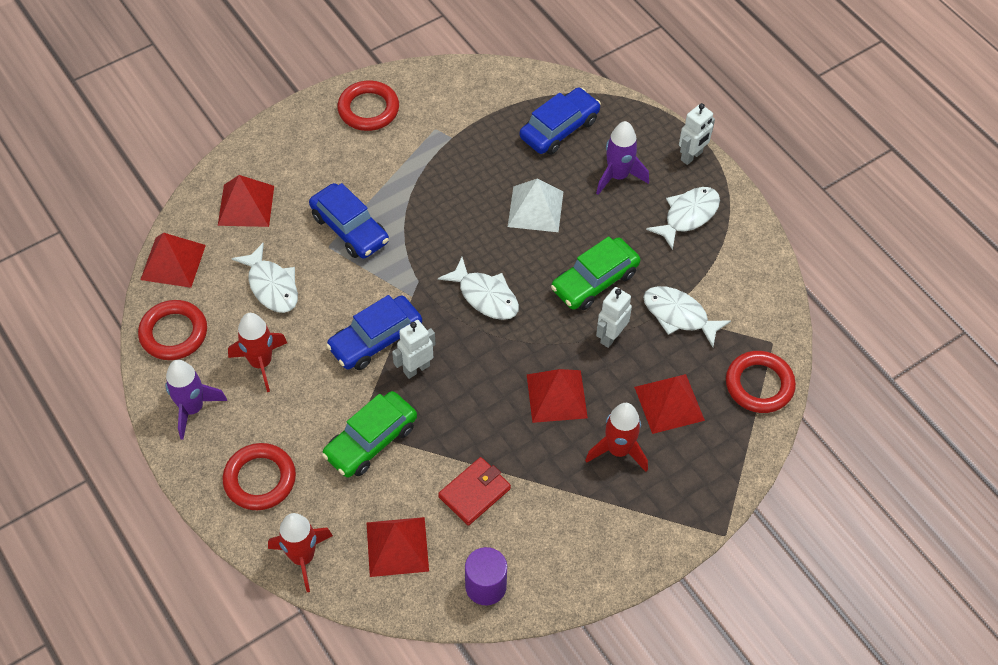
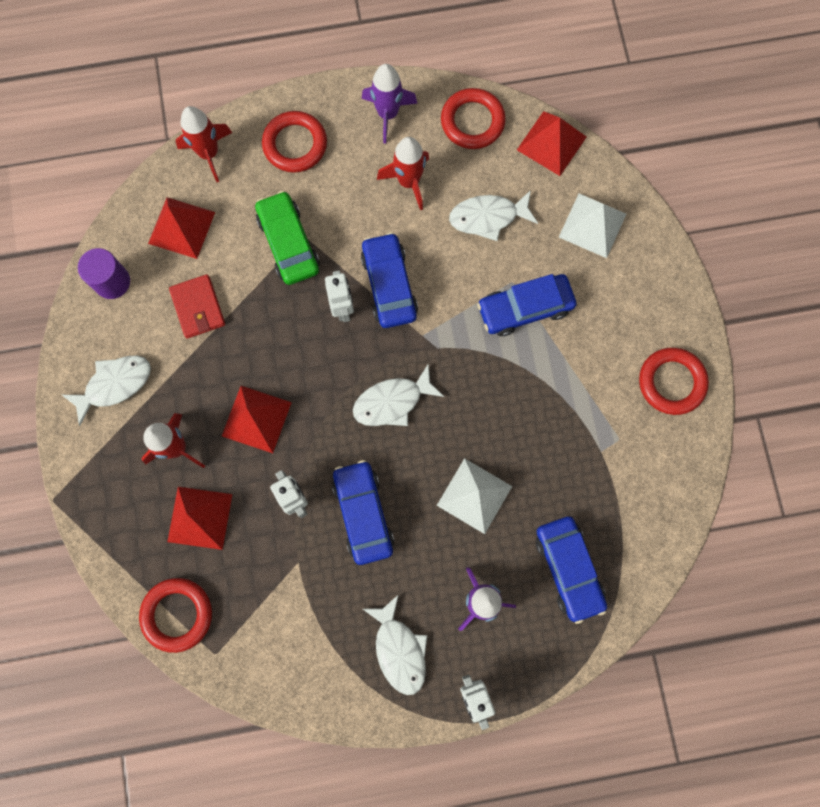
camera: 115 degrees right, 20 degrees up
red pyramid [218,175,274,227] -> white pyramid [559,193,626,258]
green car [551,236,640,310] -> blue car [332,460,394,565]
white fish [643,286,731,347] -> white fish moved to [62,356,151,426]

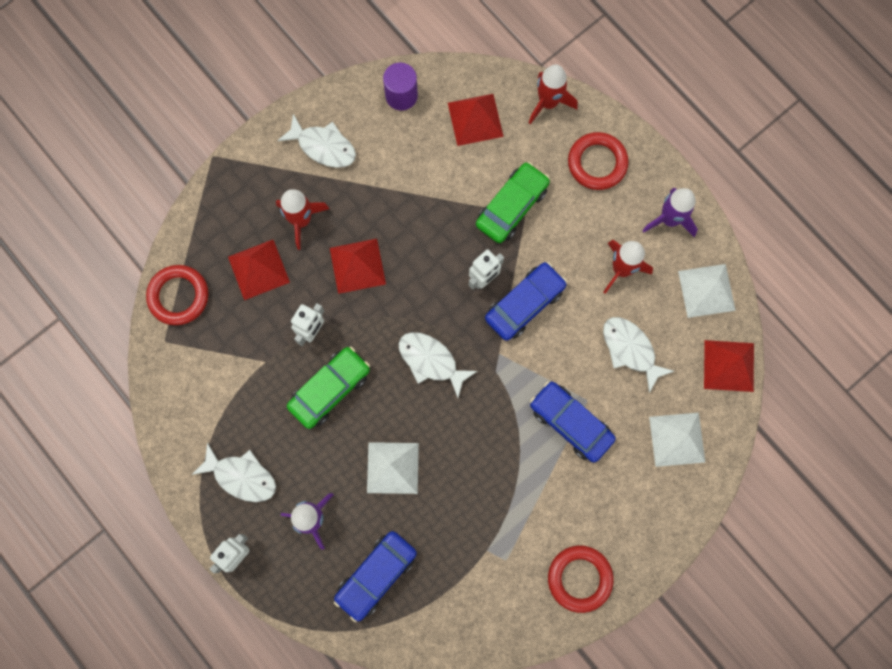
camera: 60 degrees right, 0 degrees up
red wallet [169,274,225,338] -> none
blue car [332,460,394,565] -> green car [287,347,370,429]
white fish [363,594,427,695] -> white fish turned 105 degrees counterclockwise [192,443,276,502]
red ring [441,88,506,149] -> white pyramid [678,264,736,318]

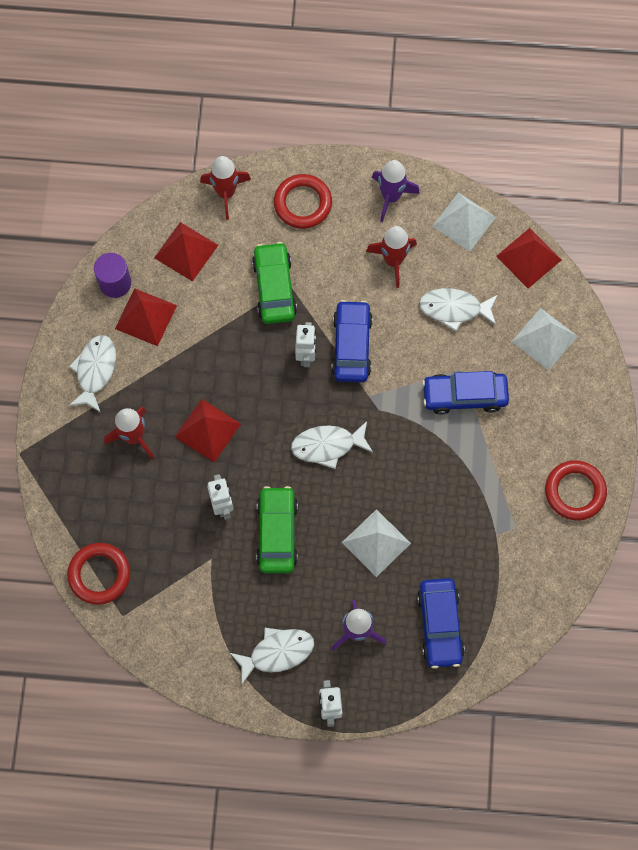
camera: 45 degrees left, 5 degrees down
red pyramid [228,240,290,300] -> red pyramid moved to [115,288,177,346]
white fish [277,114,356,168] -> white fish turned 60 degrees counterclockwise [69,335,116,413]

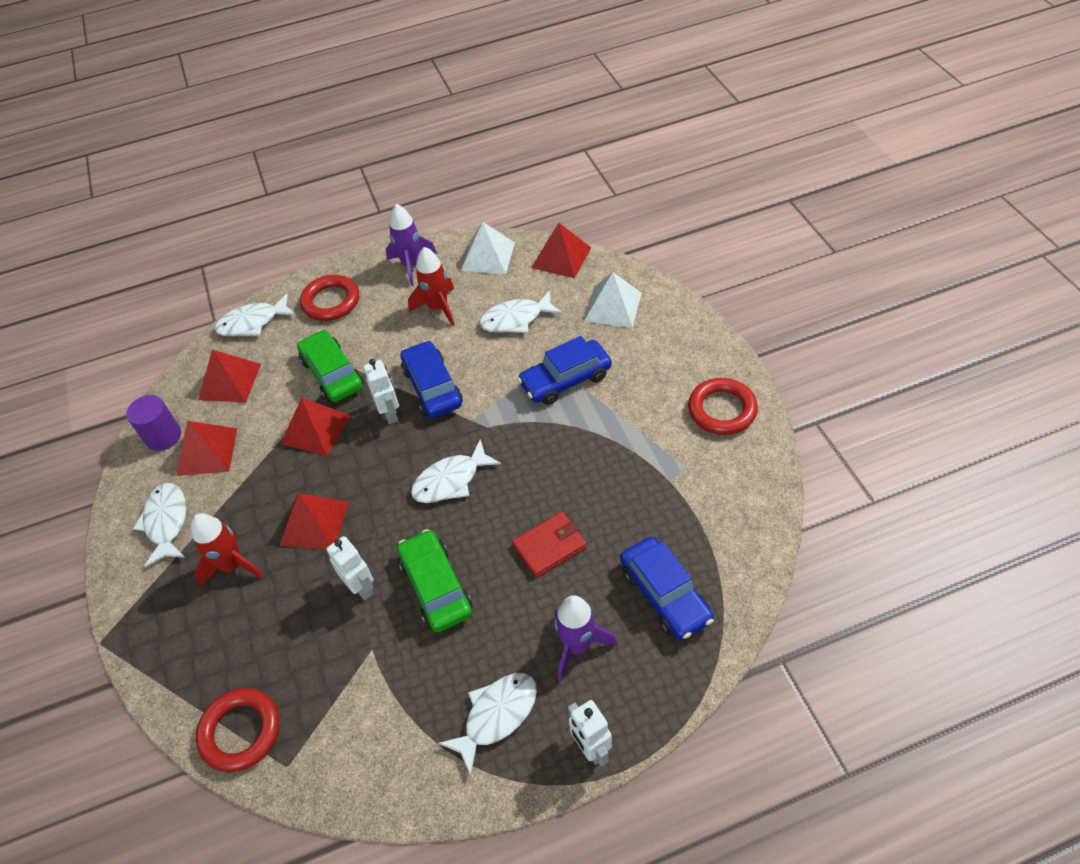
camera: 20 degrees left, 20 degrees down
red rocket [200,156,251,220] -> white fish [214,294,296,336]
white pyramid [342,509,411,577] -> red wallet [512,512,587,578]
none -> red pyramid [281,398,351,456]

